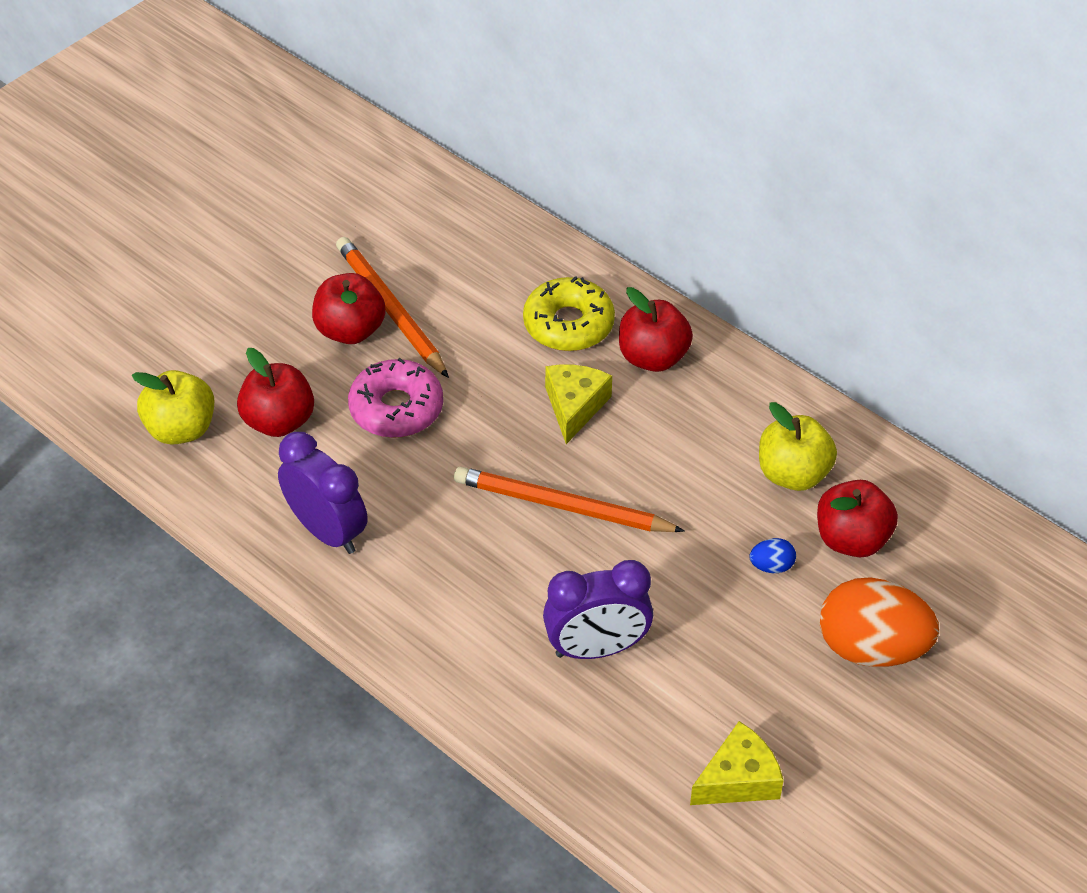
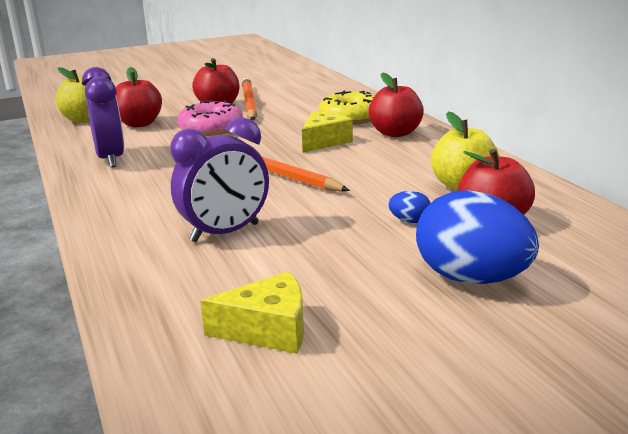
camera: 25 degrees right, 25 degrees down
purple clock [543,560,653,659] -> purple clock turned 45 degrees counterclockwise [170,118,269,242]
orange egg [820,577,939,667] -> blue egg [416,190,539,284]

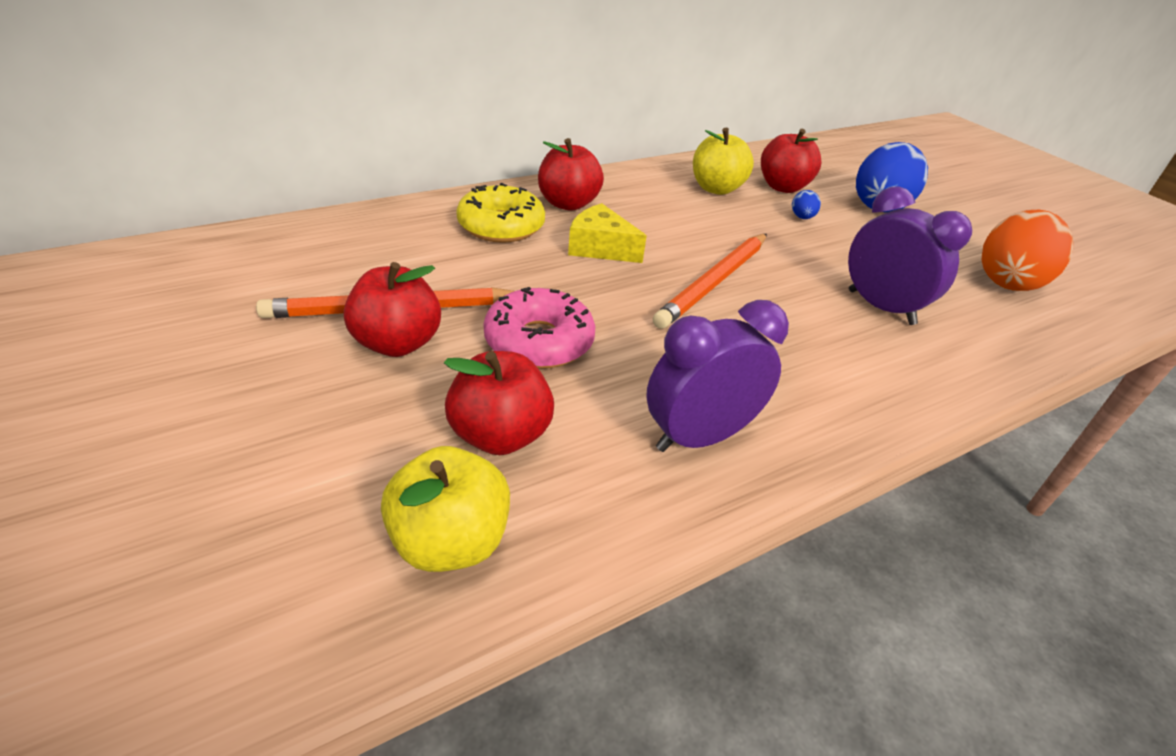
camera: 100 degrees left, 15 degrees up
yellow cheese [200,271,304,354] -> orange egg [982,210,1073,291]

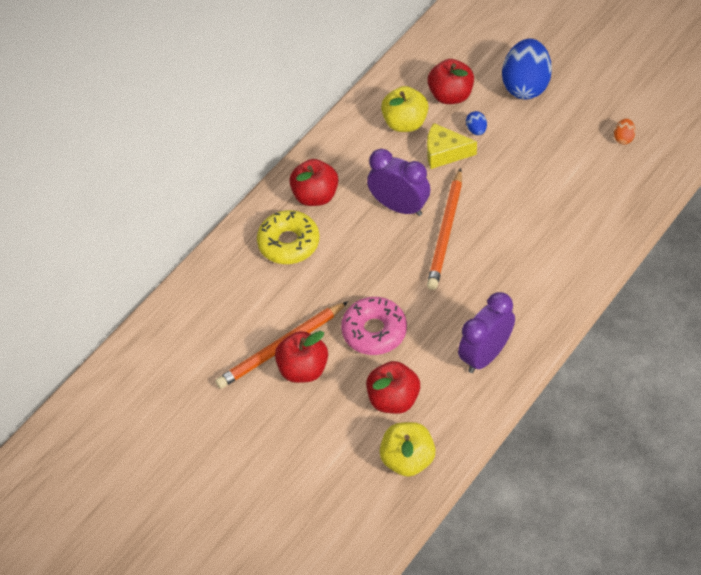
camera: 15 degrees left, 15 degrees up
yellow cheese [568,203,647,263] -> yellow cheese moved to [427,123,477,169]
purple clock [848,186,972,325] -> purple clock moved to [367,149,430,216]
orange egg [982,210,1073,291] -> orange egg [614,119,636,144], size x0.42

